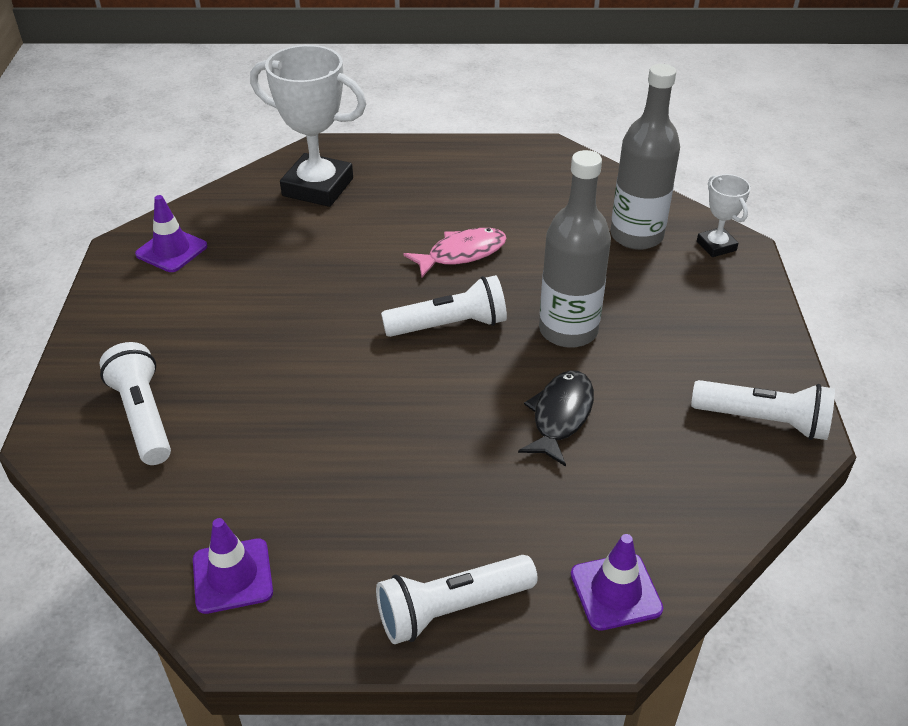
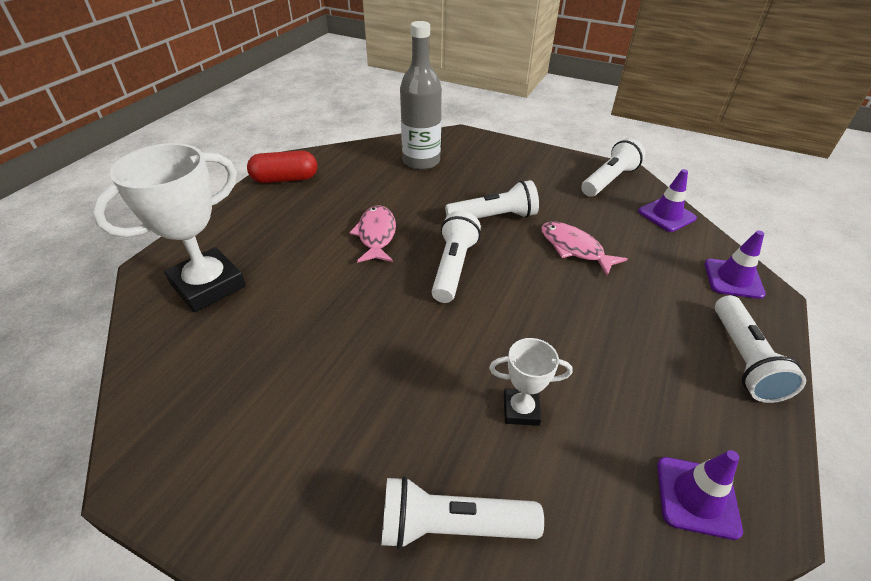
camera: 65 degrees left, 0 degrees up
purple traffic cone [135,195,207,272] -> purple traffic cone moved to [638,169,697,232]
black fish [518,370,594,467] -> pink fish [541,222,628,276]
grey bottle [539,150,611,348] -> white flashlight [445,180,539,219]
white trophy [697,174,751,257] -> white trophy moved to [489,338,573,426]
none -> red capsule [247,150,317,183]

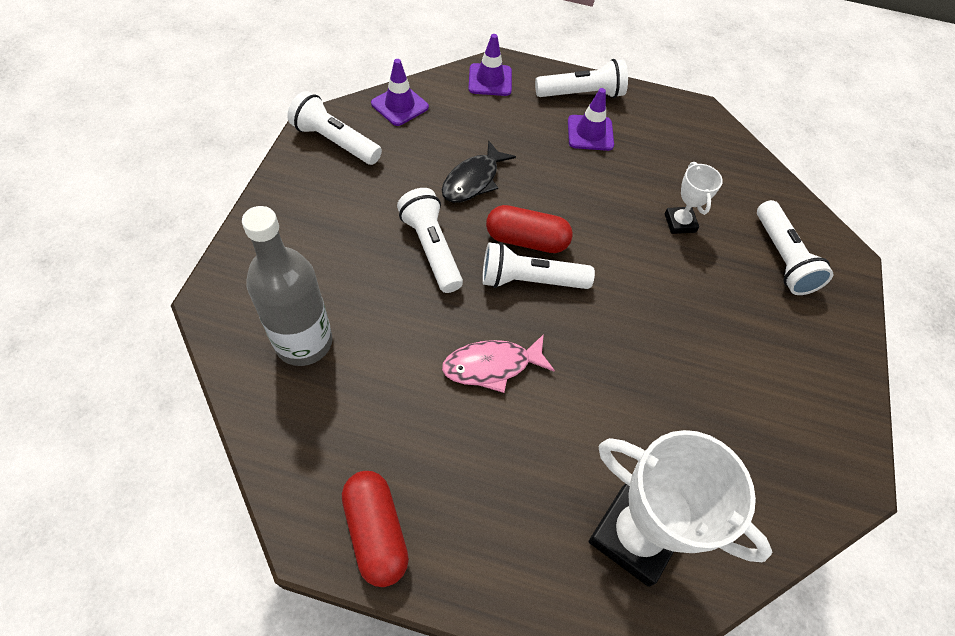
camera: 105 degrees left, 15 degrees up
pink fish [541,222,628,276] -> black fish [442,140,516,203]
purple traffic cone [657,450,743,540] -> purple traffic cone moved to [568,88,614,151]
none -> red capsule [486,205,573,253]

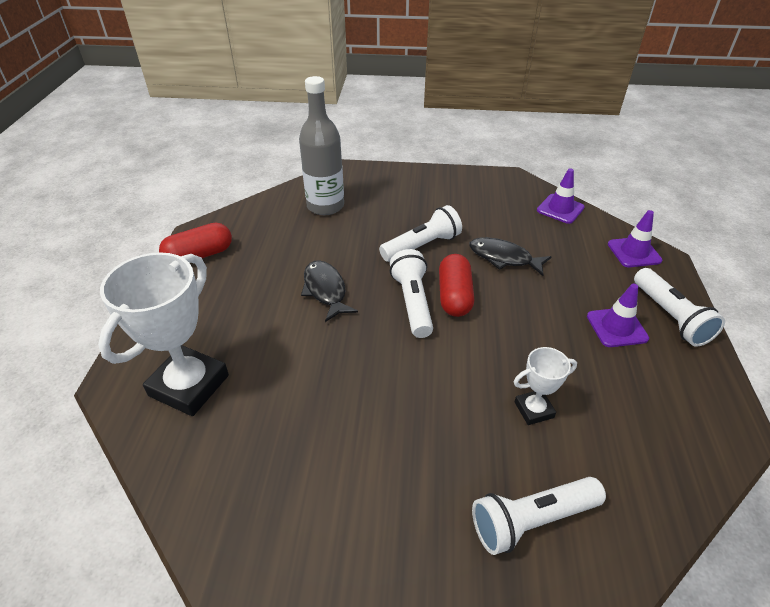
camera: 85 degrees right, 15 degrees down
white flashlight [287,91,382,165] -> none
pink fish [442,334,555,393] -> black fish [301,260,358,322]

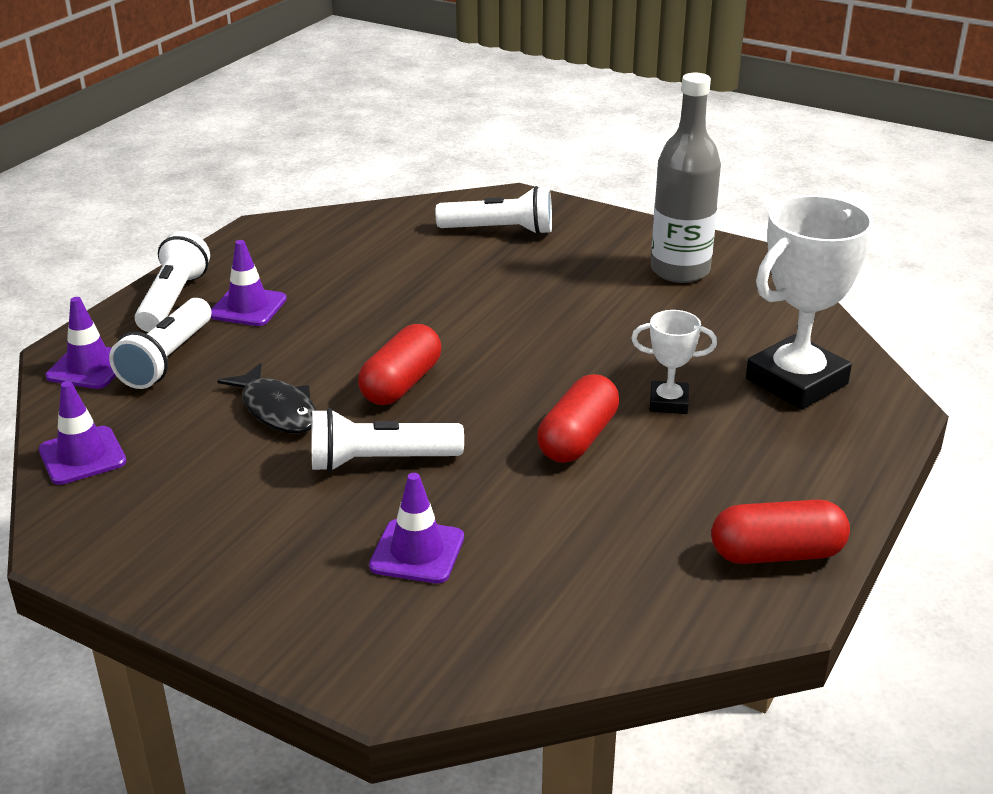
camera: 155 degrees left, 10 degrees down
grey bottle [299,76,344,215] -> grey bottle moved to [651,73,721,283]
black fish [301,260,358,322] -> red capsule [537,374,619,463]
white flashlight [390,249,433,338] -> white flashlight moved to [109,298,211,389]
white trophy [514,347,577,425] -> white trophy moved to [631,310,717,414]
none -> purple traffic cone [369,473,464,584]

